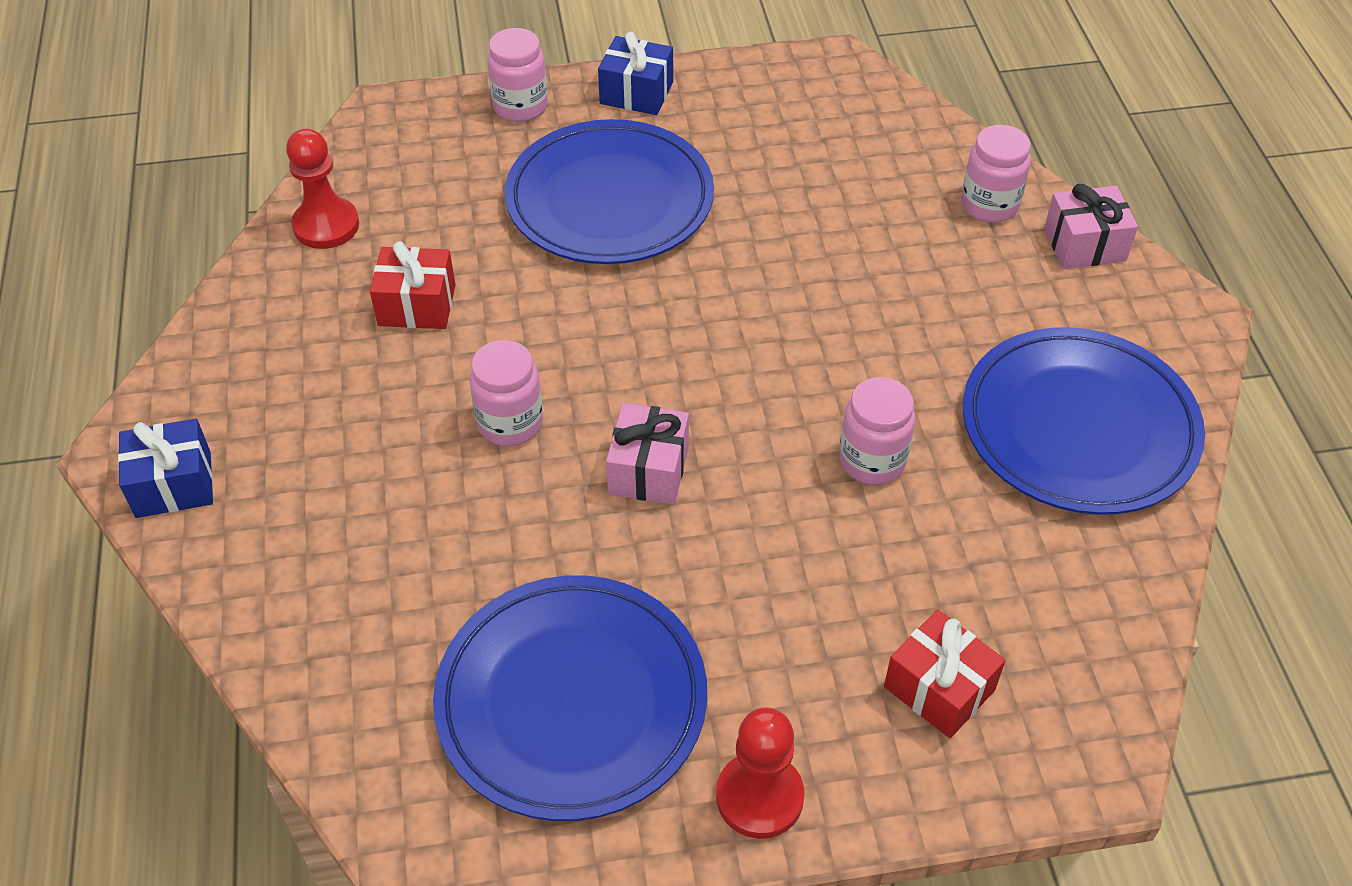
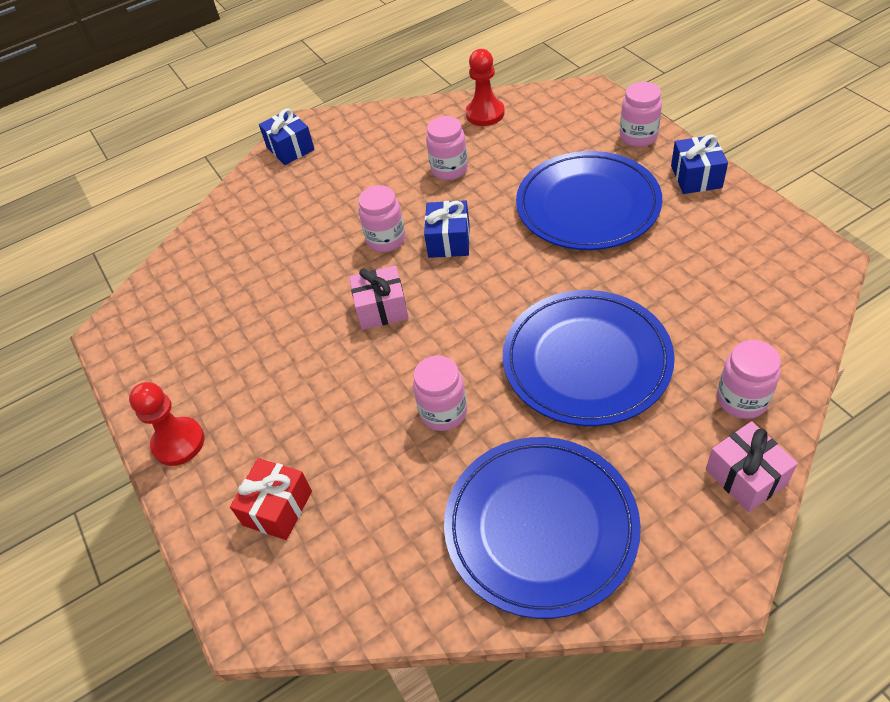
camera: 75 degrees right, 0 degrees up
red gift [370,241,455,329] -> pink jar [426,116,468,180]
blue plate [433,575,707,821] -> blue plate moved to [503,290,675,426]
none -> blue gift [424,200,470,258]

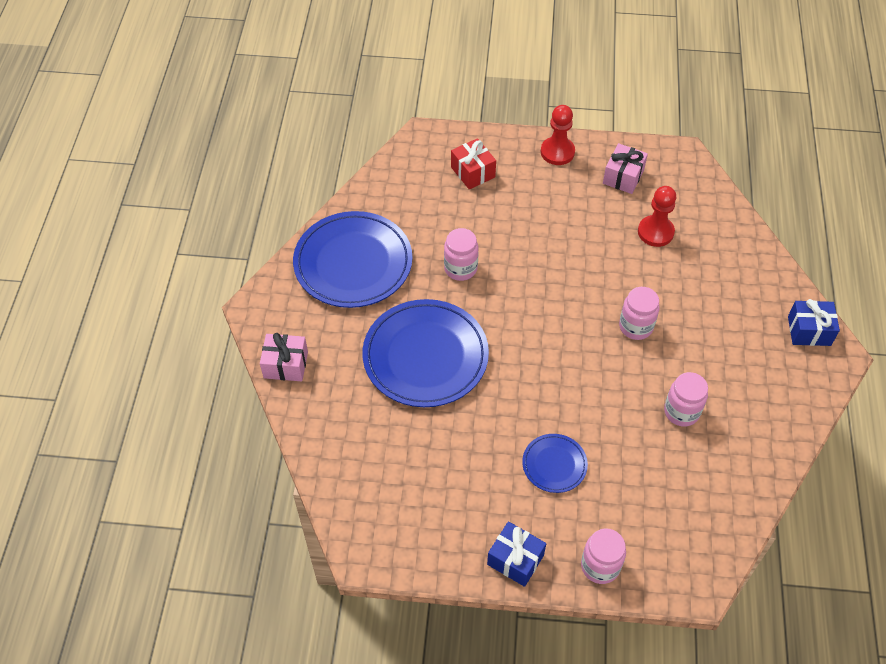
camera: 120 degrees right, 5 degrees up
pink gift [349,265,409,330] -> pink gift moved to [603,143,648,194]
blue gift [424,200,470,258] -> none
red pawn [466,49,505,126] -> red pawn moved to [638,186,676,247]
blue plate [516,151,662,250] -> blue plate [522,434,588,493], size x0.49
pink jar [717,340,781,419] -> none

